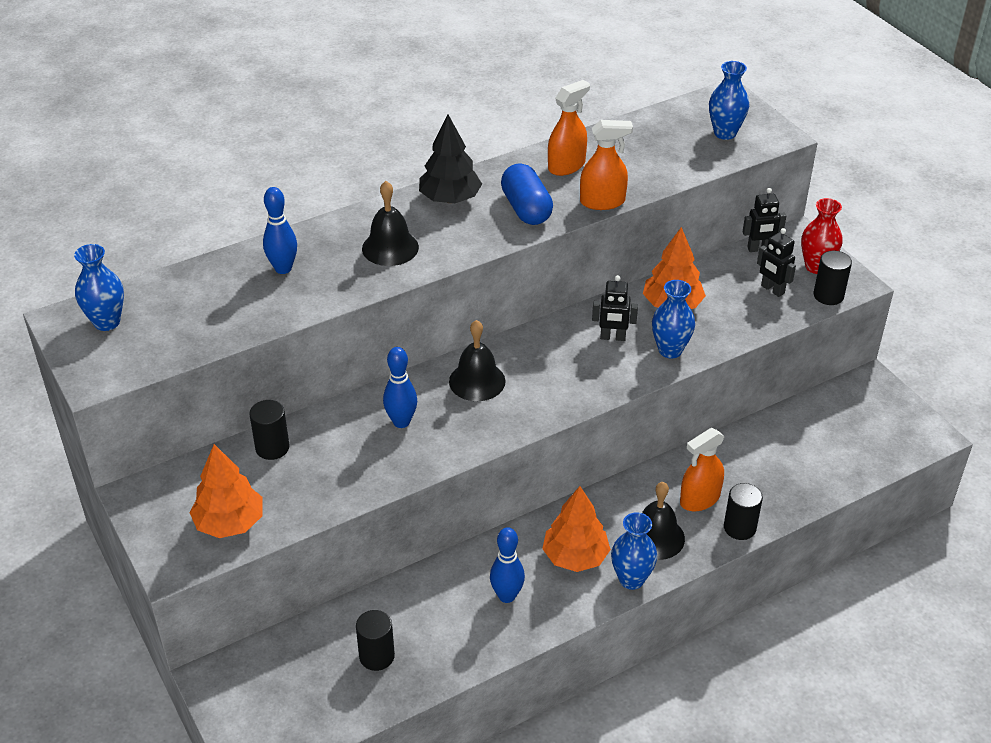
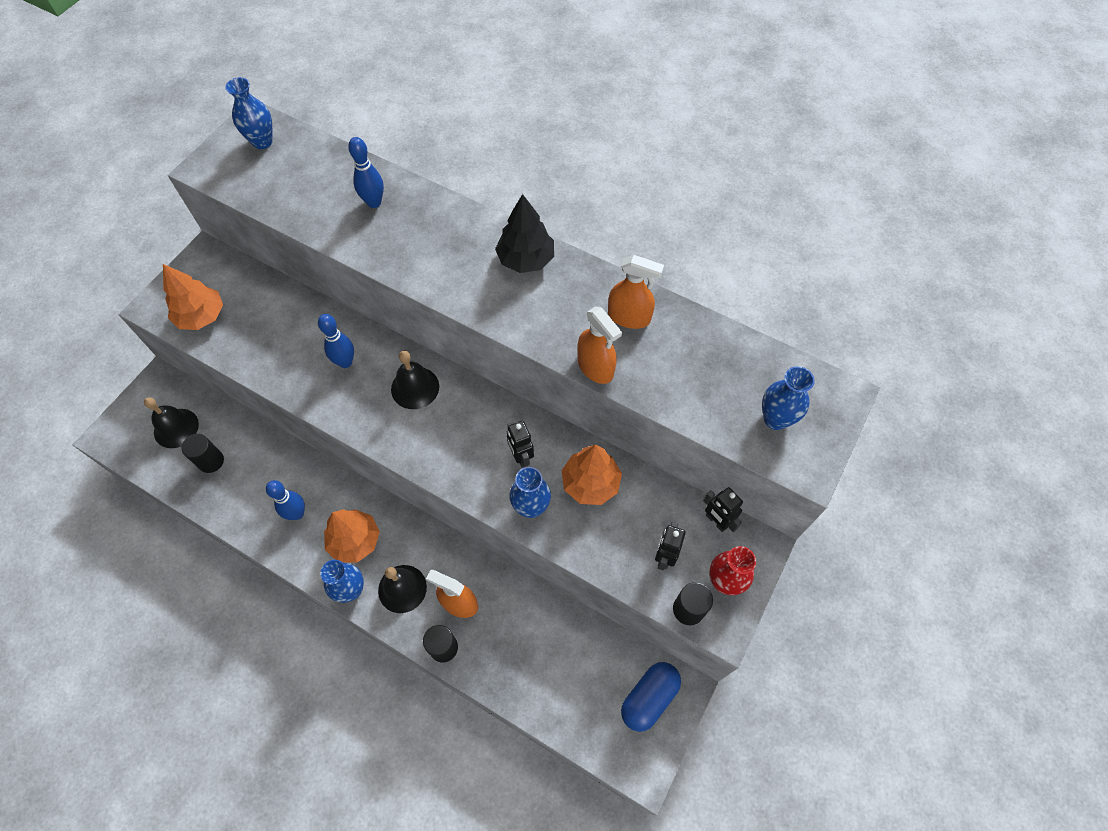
camera: 60 degrees right, 20 degrees up
black cylinder [249,400,290,460] -> none
black bell [362,181,419,266] -> black bell moved to [144,397,199,448]
blue capsule [501,163,553,225] -> blue capsule moved to [621,662,681,732]

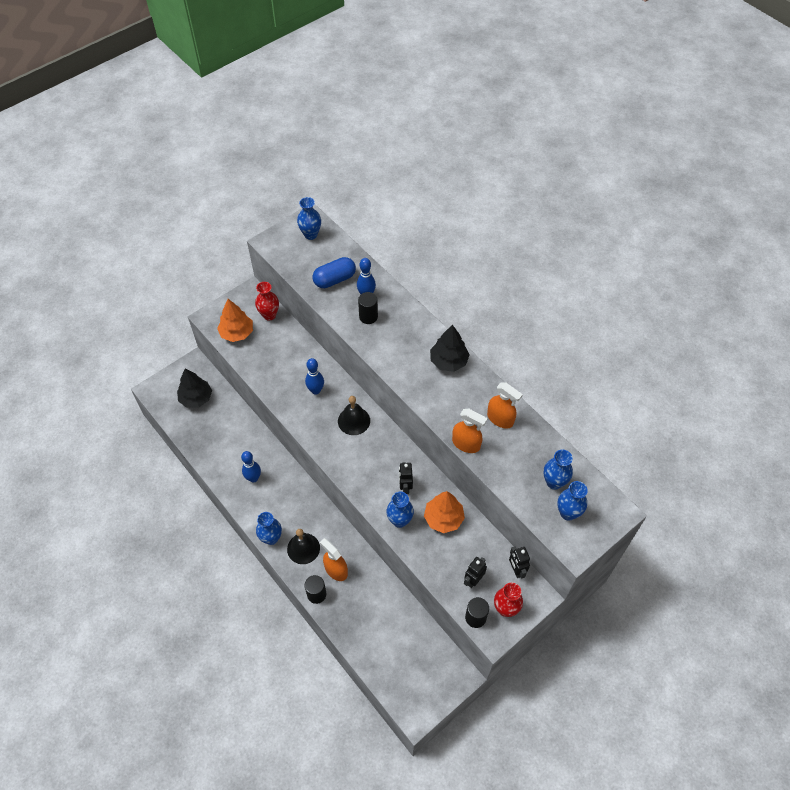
camera: 20 degrees right, 5 degrees down
black bell [144,397,199,448] -> black tree [177,369,212,408]
black cylinder [181,434,224,473] -> black cylinder moved to [358,292,378,324]
orange tree [324,509,380,563] -> none
orange spray bottle [577,306,622,384] -> orange spray bottle turned 45 degrees counterclockwise [452,409,488,453]
blue capsule [621,662,681,732] -> blue capsule moved to [313,257,356,288]
none -> red vase [255,282,279,320]
none -> blue vase [544,449,573,490]

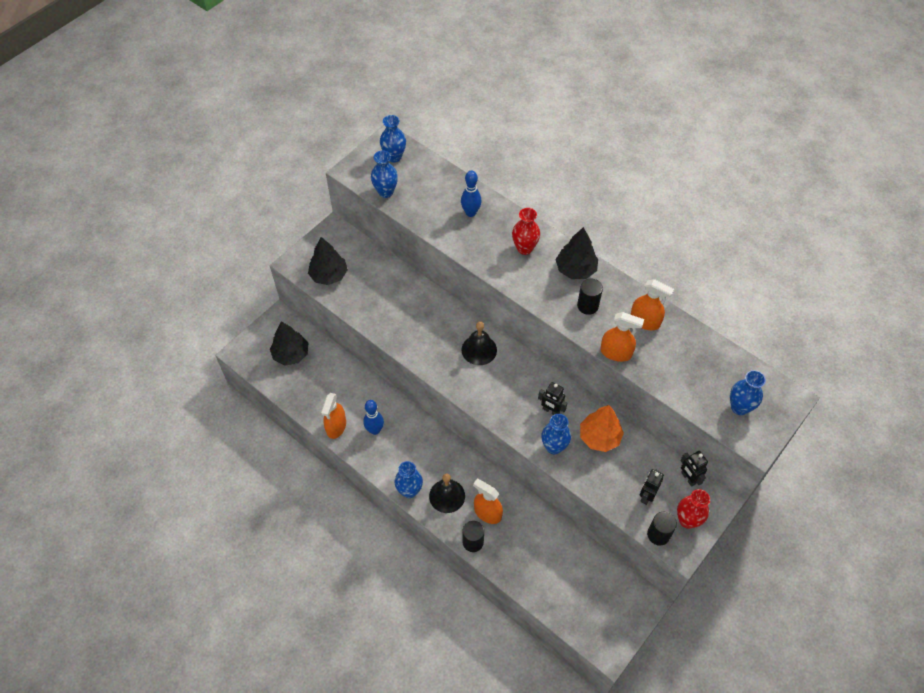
camera: 10 degrees left, 0 degrees up
orange tree [217,299,253,342] -> black tree [308,237,348,285]
red vase [255,282,279,320] -> red vase moved to [512,208,540,255]
blue bowling pin [305,358,324,394] -> none
blue capsule [313,257,356,288] -> none
black cylinder [358,292,378,324] -> black cylinder moved to [577,278,603,315]
black robot [399,462,413,494] -> black robot turned 45 degrees counterclockwise [538,382,567,415]
blue vase [544,449,573,490] -> blue vase moved to [371,151,398,198]
none -> orange spray bottle [321,393,346,439]

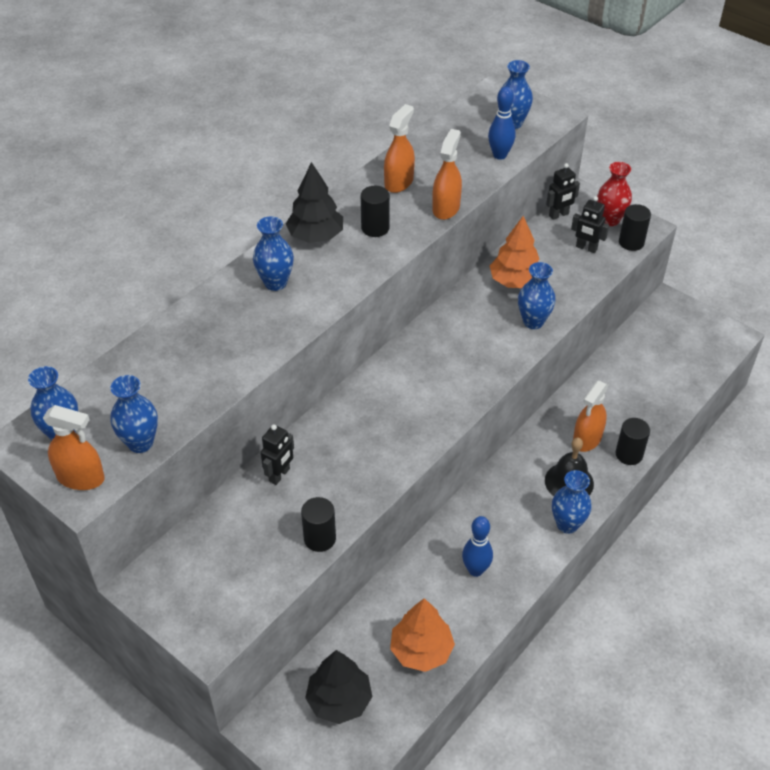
camera: 90 degrees left, 10 degrees down
black tree [308,237,348,285] -> none
orange spray bottle [321,393,346,439] -> orange spray bottle moved to [43,405,105,490]
blue bowling pin [461,170,481,217] -> blue bowling pin moved to [488,87,516,160]
black bell [462,321,497,365] -> none
red vase [512,208,540,255] -> blue vase [253,216,294,291]
black robot [538,382,567,415] -> black robot moved to [261,424,294,485]
none -> black cylinder [301,497,336,552]
none -> orange tree [390,598,455,672]

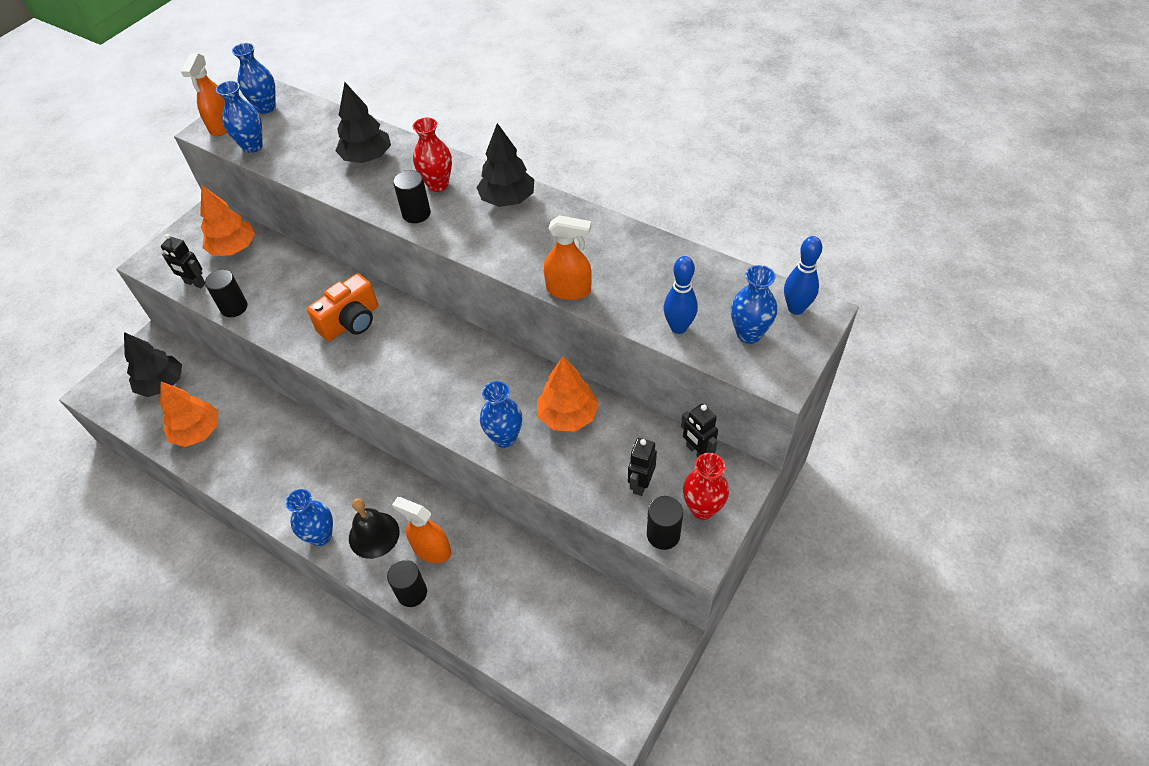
camera: 85 degrees right, 5 degrees up
blue vase [253,216,294,291] -> red vase [413,117,452,192]
black robot [261,424,294,485] -> black robot moved to [161,234,205,288]
black cylinder [361,186,390,237] -> black cylinder moved to [393,170,431,223]
orange spray bottle [384,104,415,193] -> none
blue bowling pin [462,516,493,577] -> blue bowling pin moved to [784,236,822,315]
none -> orange tree [200,185,255,256]
none -> orange camera [307,273,378,341]
none -> black tree [335,82,391,163]

